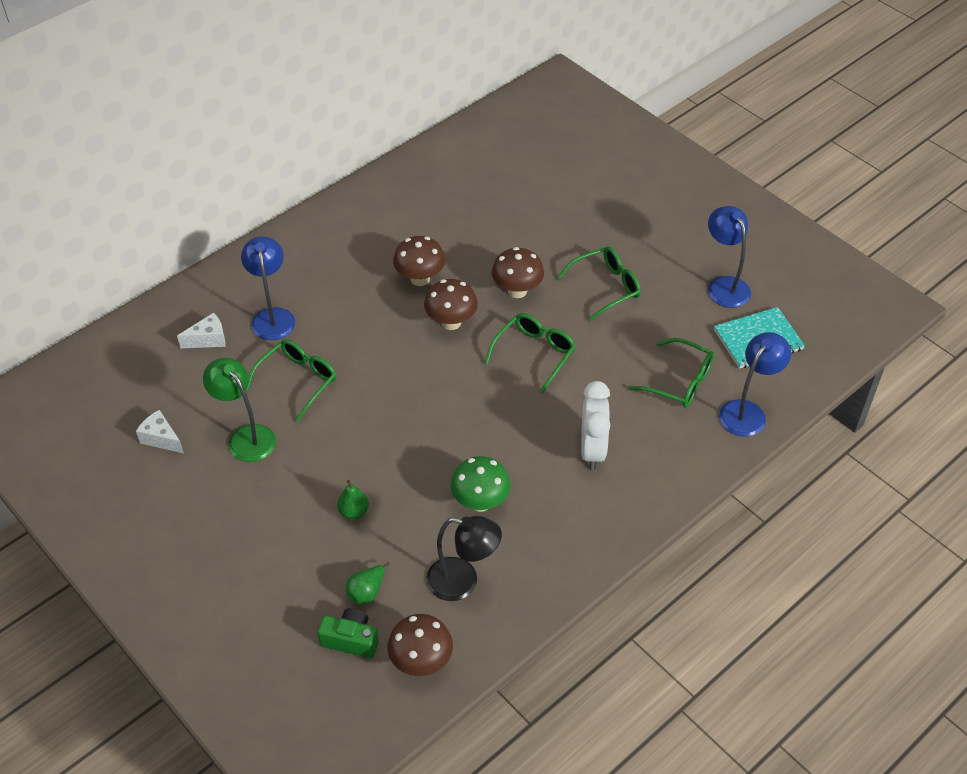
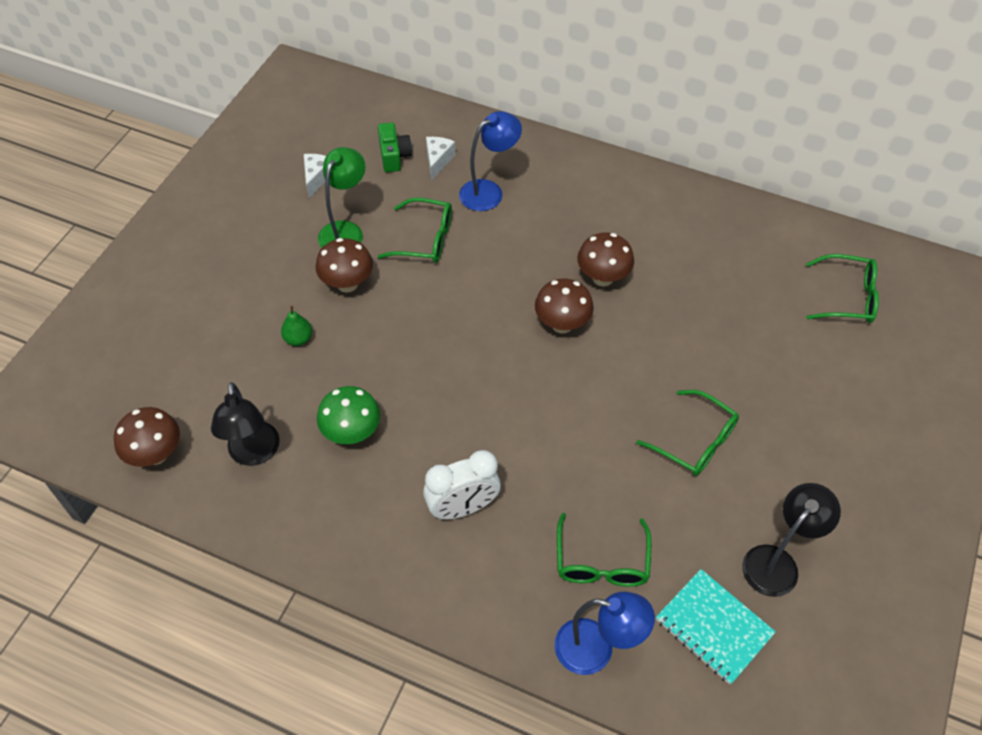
camera: 65 degrees right, 5 degrees up
white cheese [177,313,225,348] -> white cheese turned 120 degrees counterclockwise [426,137,455,181]
green camera [317,608,379,658] -> green camera moved to [378,122,412,172]
green pear [346,562,390,604] -> none
green glasses [485,313,576,393] -> green glasses moved to [806,254,879,323]
brown mushroom [492,247,544,298] -> brown mushroom moved to [315,238,373,293]
blue lamp [708,206,751,308] -> black lamp [742,483,841,597]

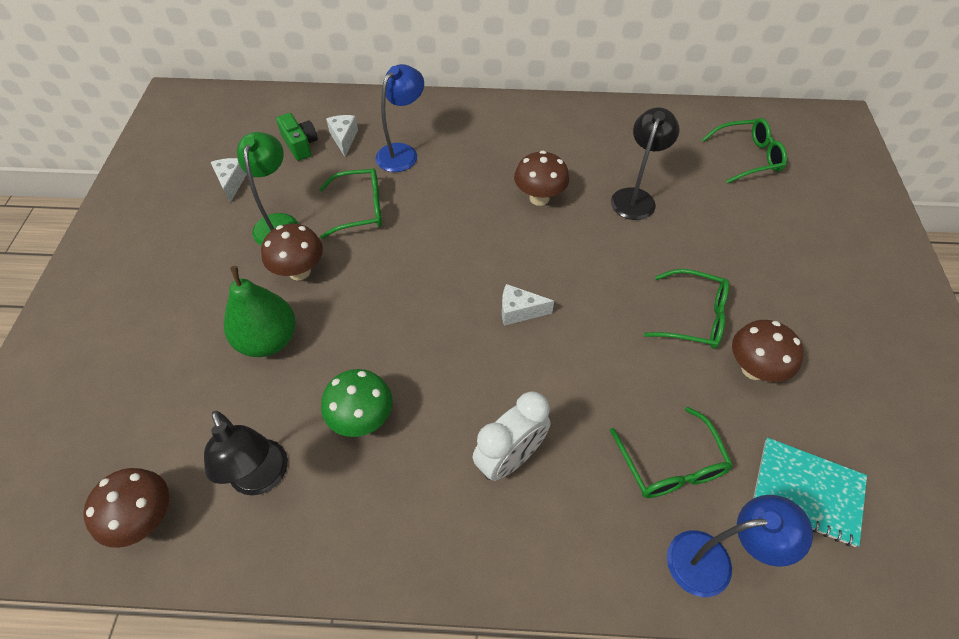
camera: 20 degrees left, 0 degrees up
green pear [281,306,312,346] -> green pear [224,266,296,357], size x2.00
brown mushroom [535,278,594,333] -> brown mushroom moved to [732,320,804,382]
black lamp [742,483,841,597] -> black lamp moved to [611,107,679,220]
none -> white cheese [502,284,554,326]

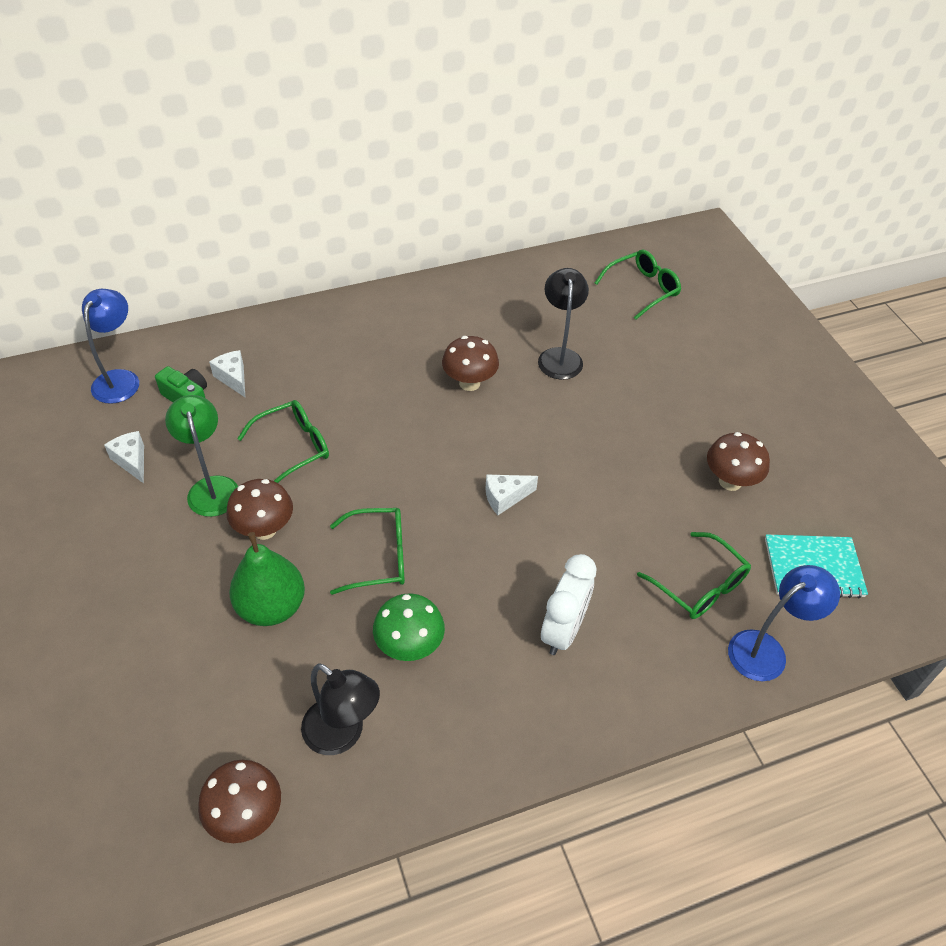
camera: 25 degrees left, 5 degrees down
blue lamp [375,64,424,172] -> blue lamp moved to [82,289,139,404]
green glasses [644,269,729,349] -> green glasses moved to [330,508,405,595]

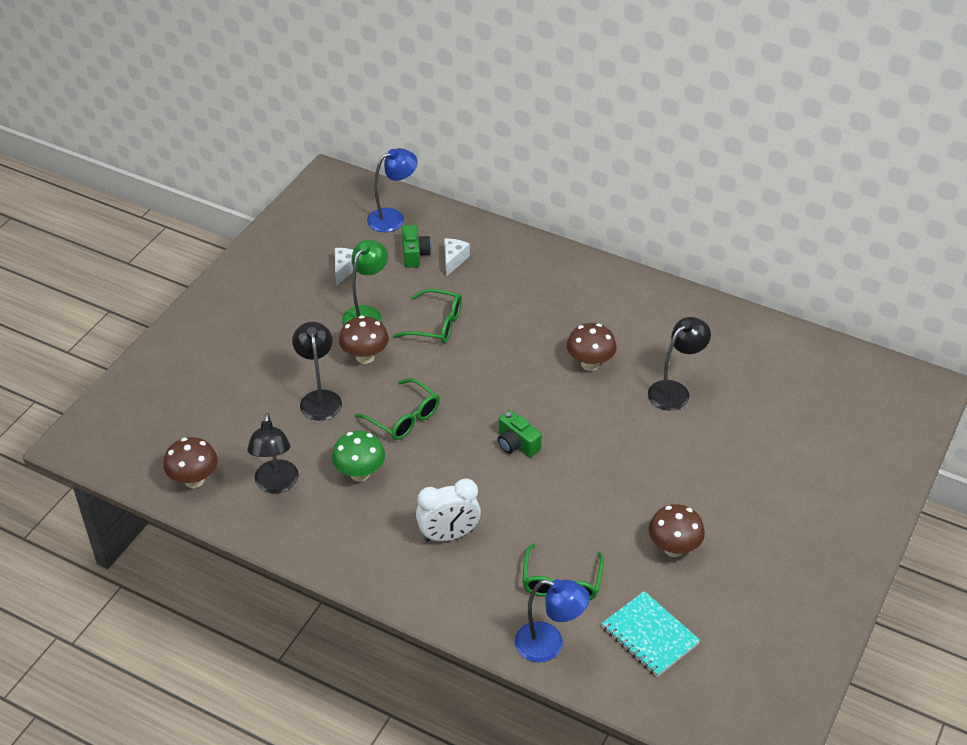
camera: 50 degrees right, 5 degrees down
green pear [229,532,305,626] -> black lamp [292,322,342,421]
white cheese [486,474,538,515] -> green camera [498,410,542,457]
green glasses [595,250,681,319] -> none

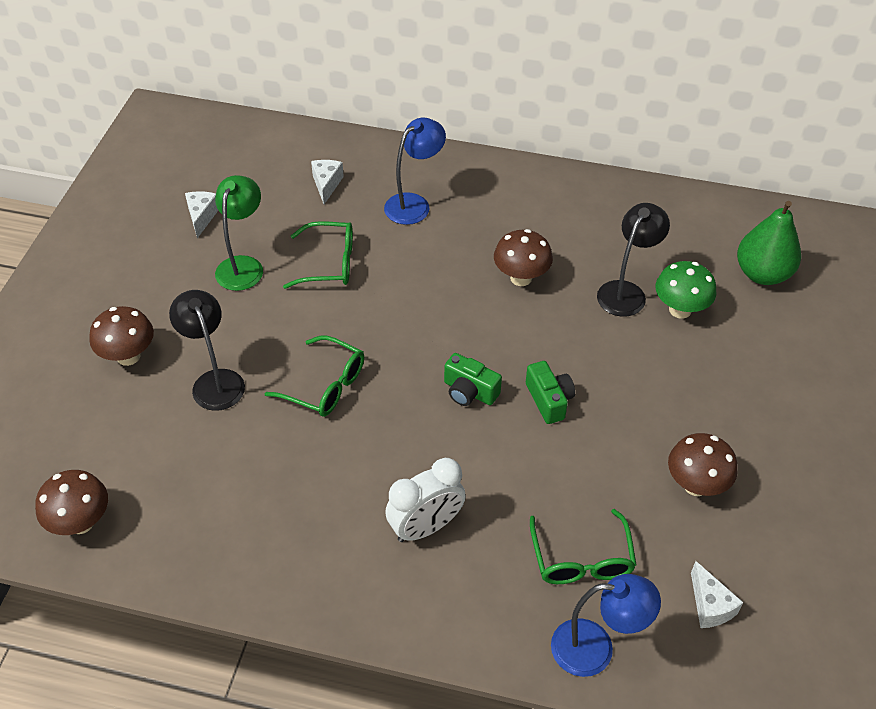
camera: 15 degrees left, 5 degrees up
black lamp [247,413,299,493] -> none
green mushroom [332,431,385,482] -> green mushroom moved to [655,261,717,319]
brown mushroom [339,315,389,364] -> brown mushroom moved to [89,306,154,366]
blue lamp [367,148,418,232] -> blue lamp moved to [384,118,446,225]
green camera [402,225,431,268] -> green camera moved to [526,361,575,424]
turquoise notebook [601,591,701,677] -> white cheese [691,561,743,628]
none -> green pear [737,201,801,285]

